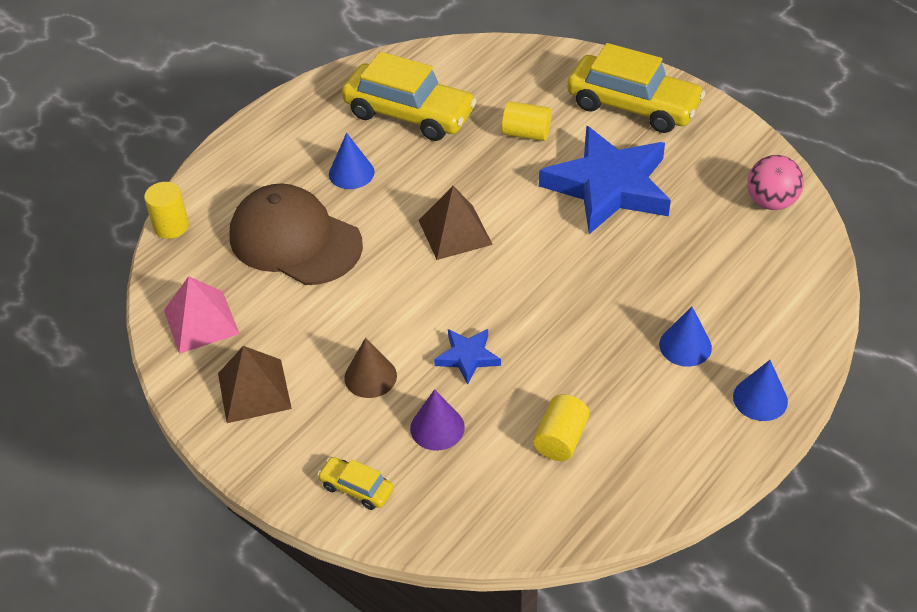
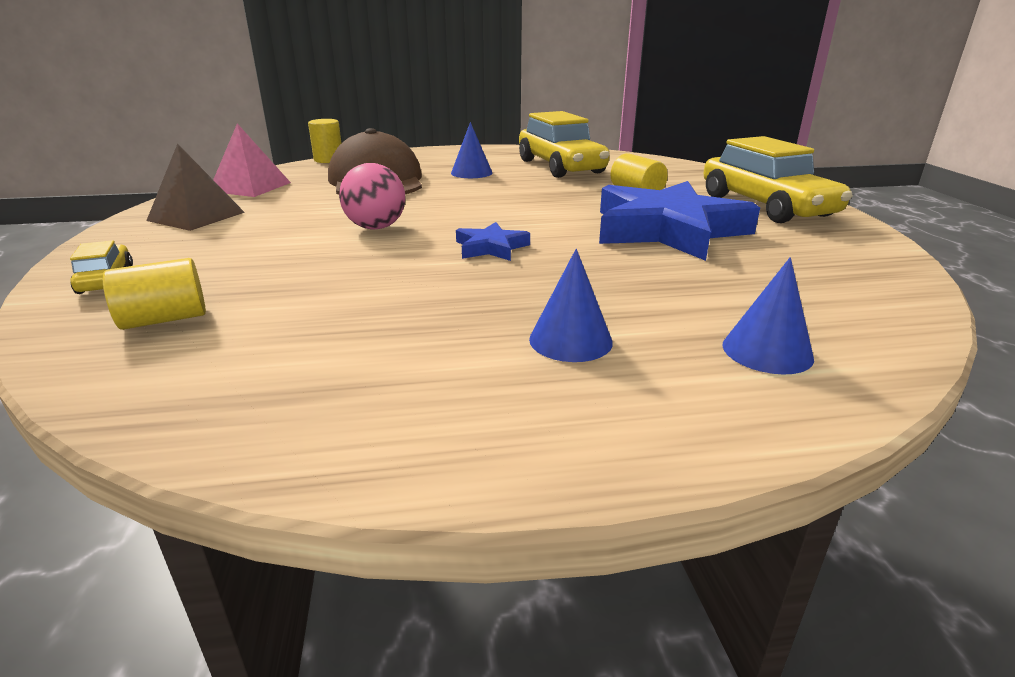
camera: 40 degrees right, 20 degrees down
brown cone [344,338,397,398] -> none
purple cone [410,389,465,451] -> none
brown pyramid [418,186,493,260] -> none
blue star [434,329,501,385] -> blue star moved to [456,222,530,261]
yellow cylinder [533,394,589,461] -> yellow cylinder moved to [103,258,206,330]
blue cone [733,360,788,421] -> blue cone moved to [722,257,814,375]
pink ball [748,155,804,210] -> pink ball moved to [339,163,406,230]

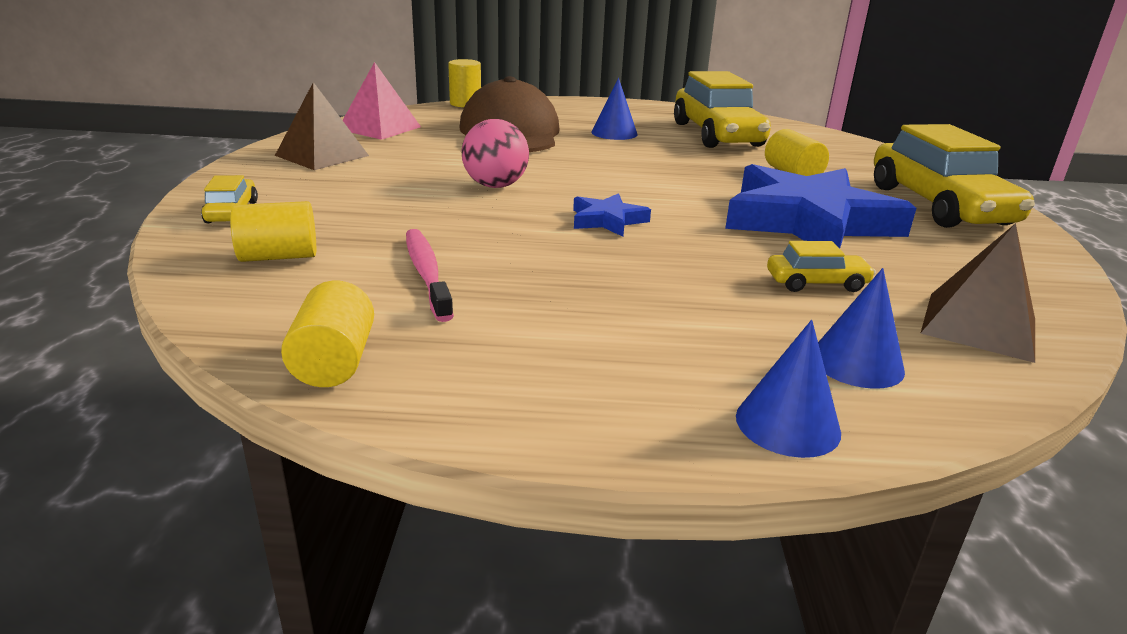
camera: 10 degrees right, 0 degrees up
blue cone [529,249,613,362] -> blue cone moved to [736,320,841,458]
none -> yellow cylinder [281,281,374,387]
none -> pink toothbrush [406,229,454,322]
none -> yellow car [767,241,876,292]
none -> brown pyramid [920,223,1035,363]

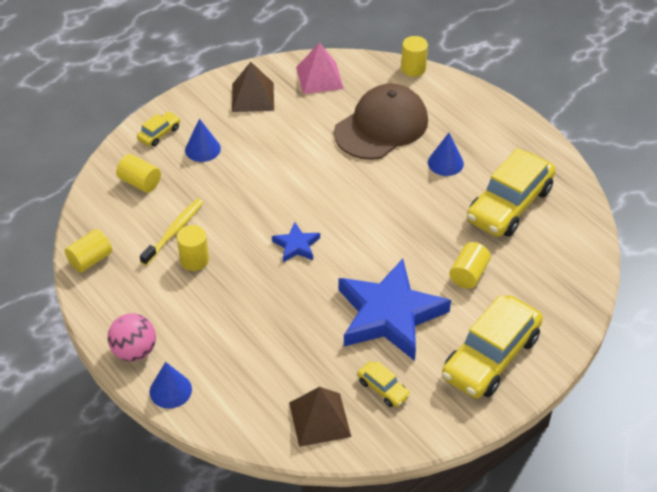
camera: 50 degrees right, 20 degrees up
pink toothbrush [406,229,454,322] -> yellow toothbrush [140,199,203,266]
pink ball [462,119,529,188] -> pink ball moved to [107,313,156,361]
yellow car [767,241,876,292] -> yellow car moved to [357,361,411,407]
blue cone [818,268,905,389] -> blue cone moved to [185,119,221,162]
none -> yellow cylinder [177,225,209,271]

